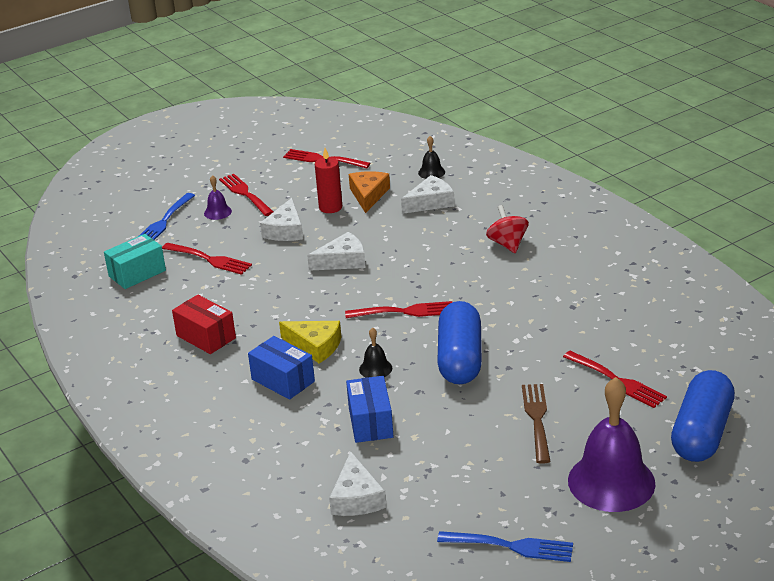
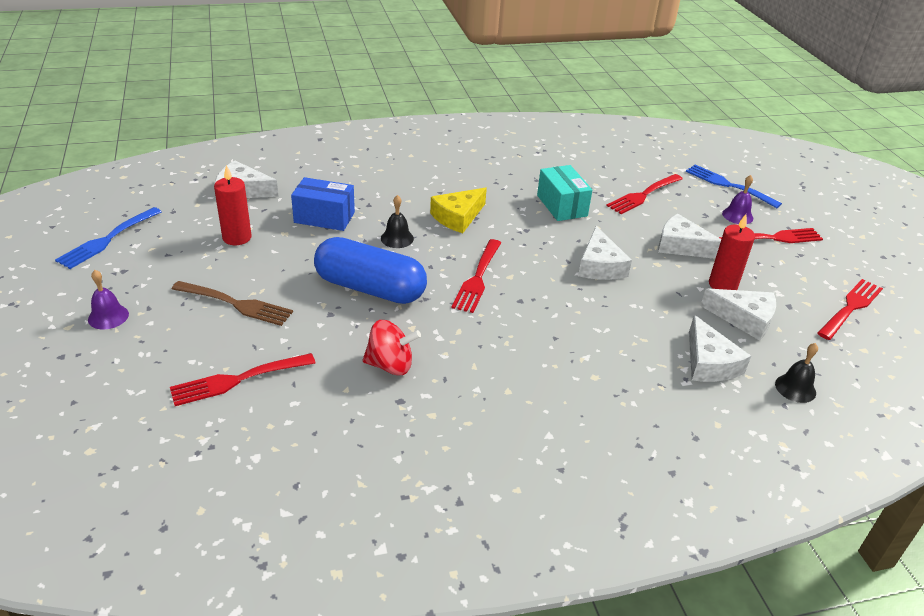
camera: 105 degrees right, 5 degrees up
turquoise box [104,234,166,289] -> turquoise box moved to [537,165,592,221]
red box [172,295,236,354] -> none
blue box [248,336,315,400] -> none
orange cheese [349,171,390,213] -> white cheese [700,288,776,341]
red spinning top [486,205,529,253] -> red spinning top moved to [362,320,421,376]
purple bell [568,377,656,512] -> purple bell [88,270,129,330], size x0.43
blue capsule [671,370,735,462] -> none
none -> red candle [214,165,252,245]

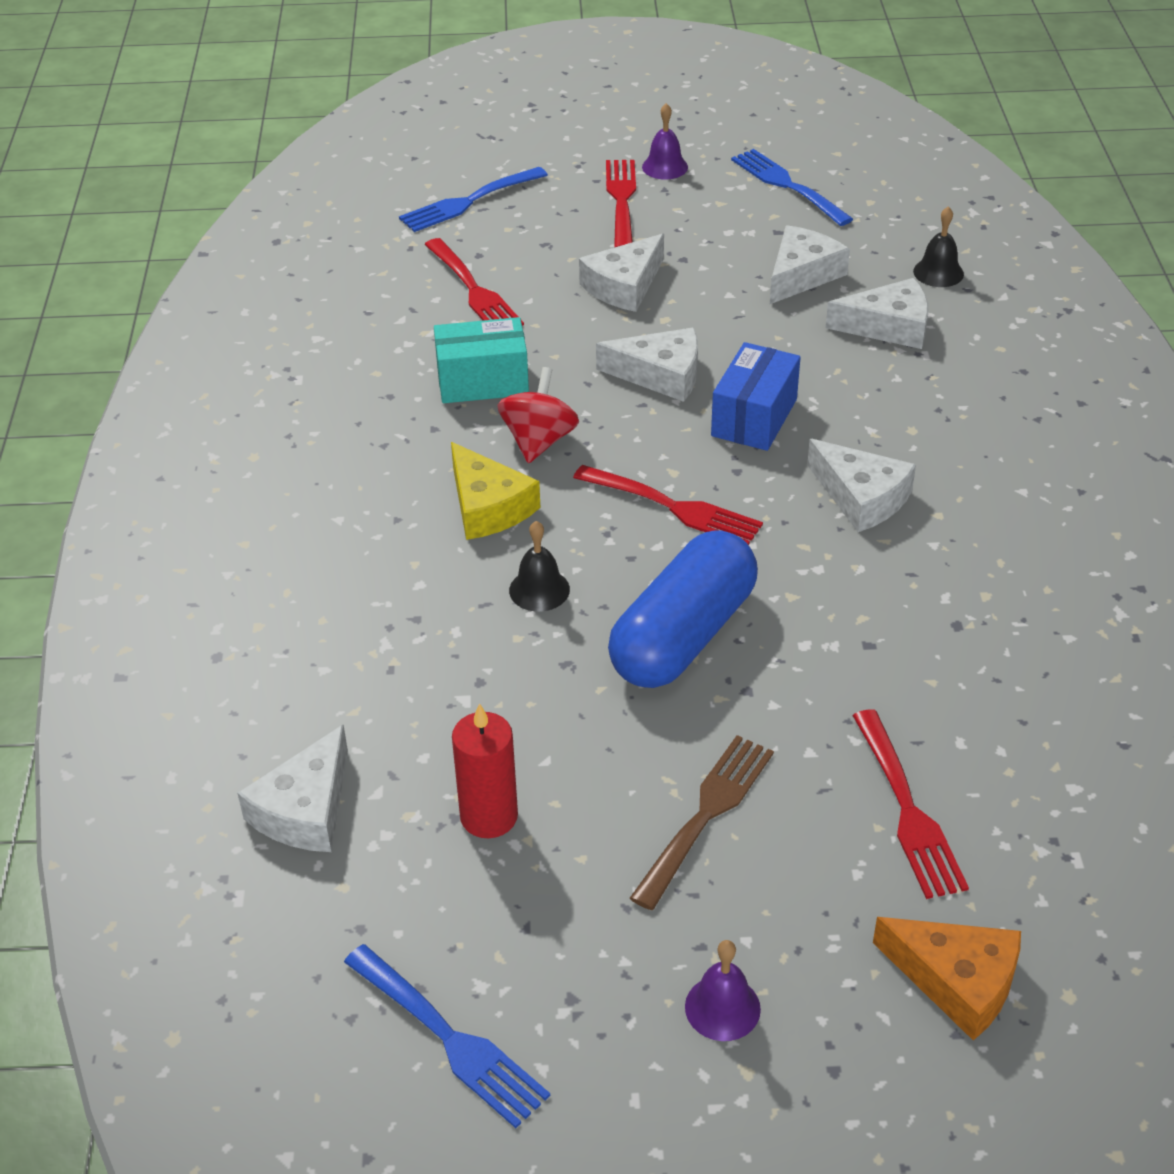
camera: 75 degrees left, 5 degrees up
blue box [291,177,355,231] -> blue box moved to [711,342,801,451]
red spinning top [362,320,421,376] -> red spinning top moved to [497,367,579,463]
red candle [709,214,755,290] -> none
purple bell [722,175,753,224] -> purple bell moved to [642,103,688,179]
red fork [817,279,883,340] -> blue fork [731,149,853,226]
none -> white cheese [807,439,916,532]
none -> orange cheese [873,917,1021,1041]

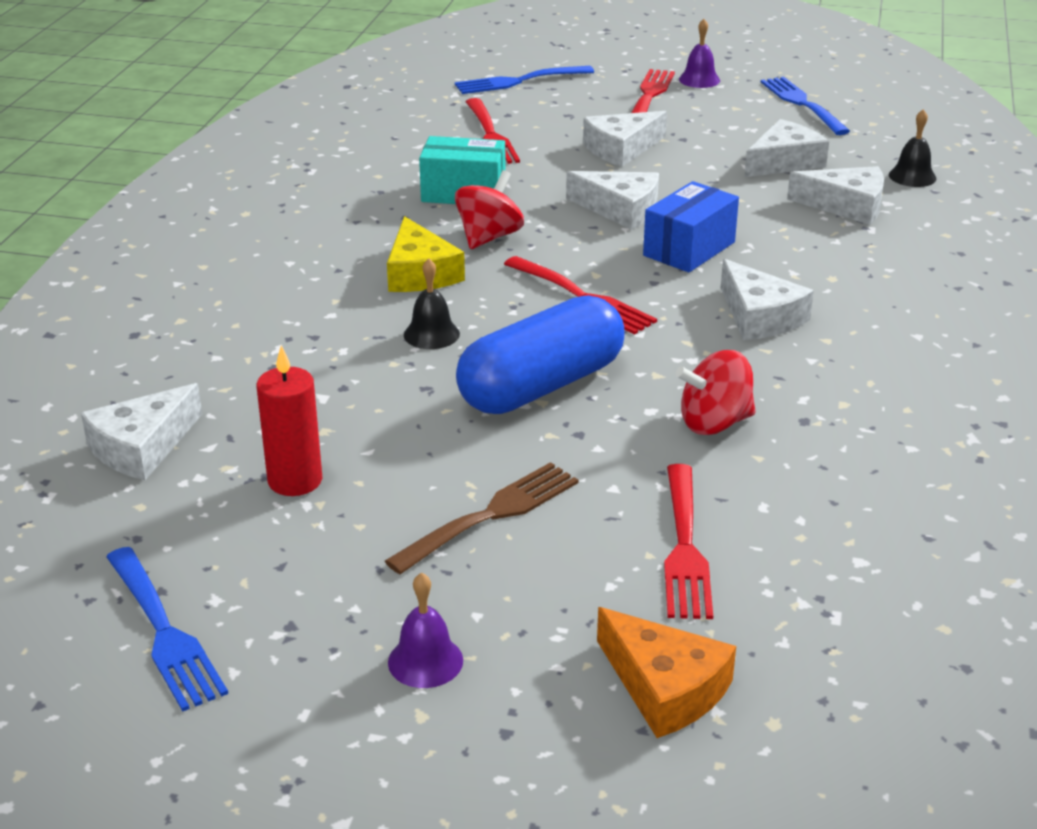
camera: 15 degrees right, 10 degrees down
none -> red spinning top [675,350,756,435]

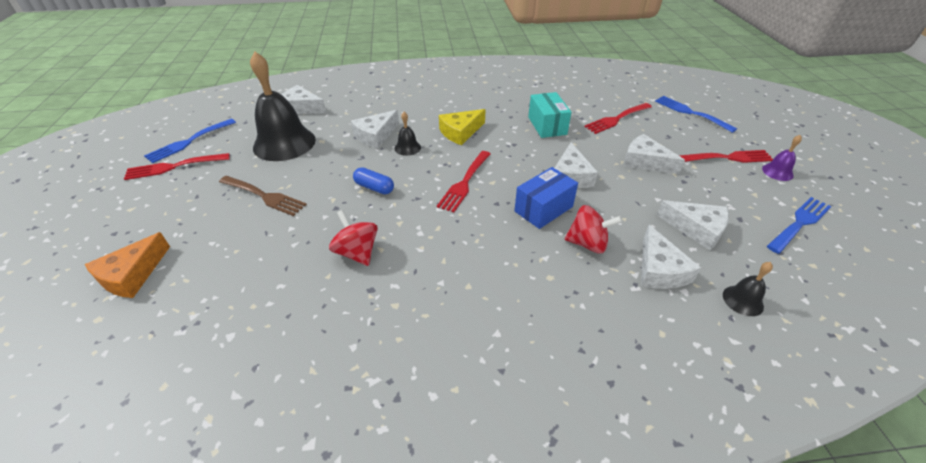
camera: 70 degrees right, 10 degrees up
red candle [257,345,322,496] -> black bell [250,52,316,161]
purple bell [388,572,463,688] -> none
red spinning top [455,170,524,249] -> red spinning top moved to [565,205,622,254]
blue capsule [456,295,625,414] -> blue capsule [353,167,394,194], size x0.47
blue box [643,181,739,272] -> blue box turned 60 degrees counterclockwise [514,167,578,229]
red fork [664,464,713,619] -> red fork moved to [124,153,230,180]
white cheese [721,259,814,340] -> white cheese moved to [351,110,399,149]

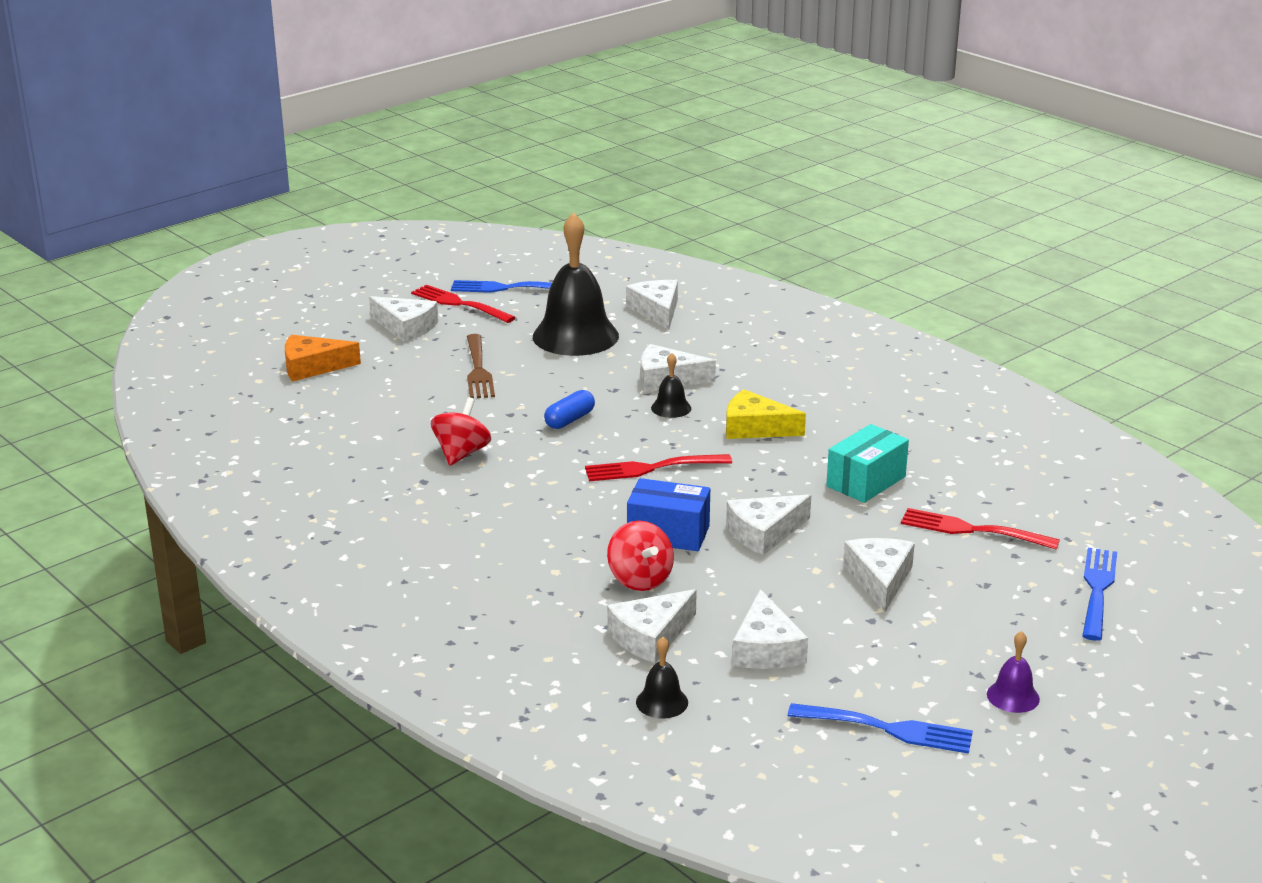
camera: 55 degrees right, 15 degrees down
blue capsule [353,167,394,194] -> blue capsule turned 45 degrees clockwise [544,390,595,429]
red fork [679,150,773,163] -> none
none -> white cheese [369,296,438,342]

